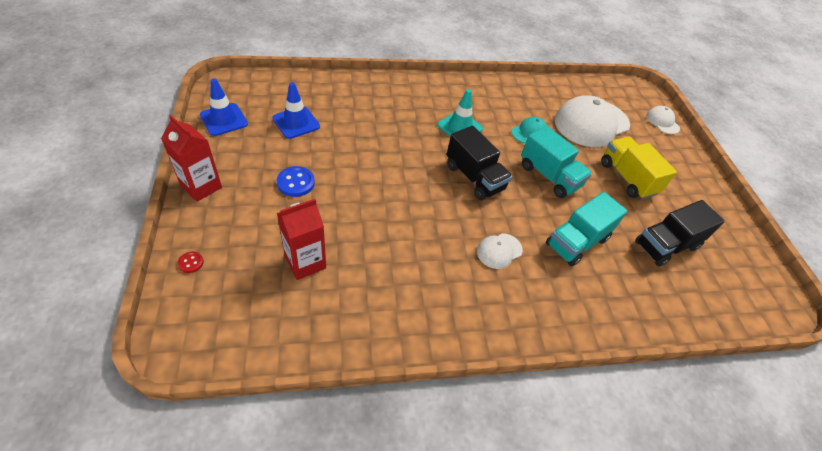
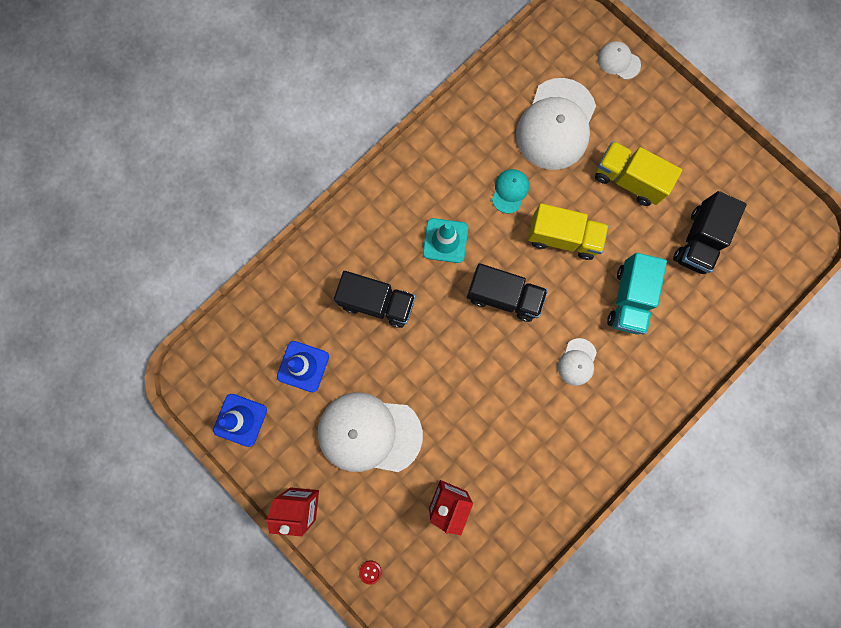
camera: 30 degrees left, 30 degrees up
blue button [276,166,315,197] -> white cap [318,392,423,472]
turquoise truck [521,126,592,198] -> yellow truck [528,203,609,260]
none -> black truck [334,271,416,328]

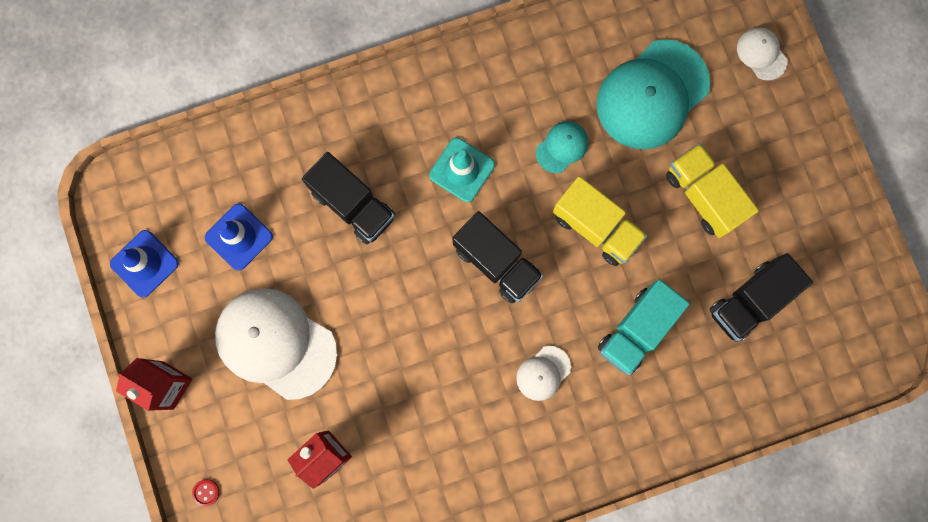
camera: 25 degrees right, 0 degrees up
white cap [516,78,596,170] -> turquoise cap [596,39,710,150]

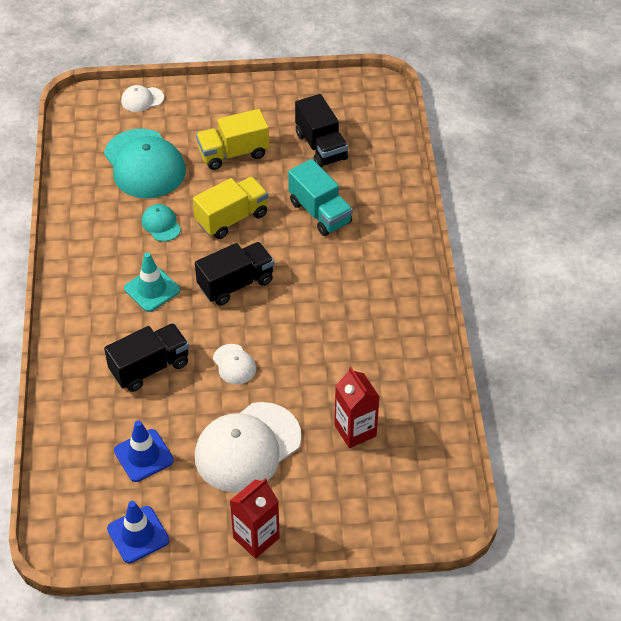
camera: 75 degrees left, 30 degrees down
red button [192,479,219,507] -> none
white cap [516,346,571,401] -> white cap moved to [213,344,256,385]

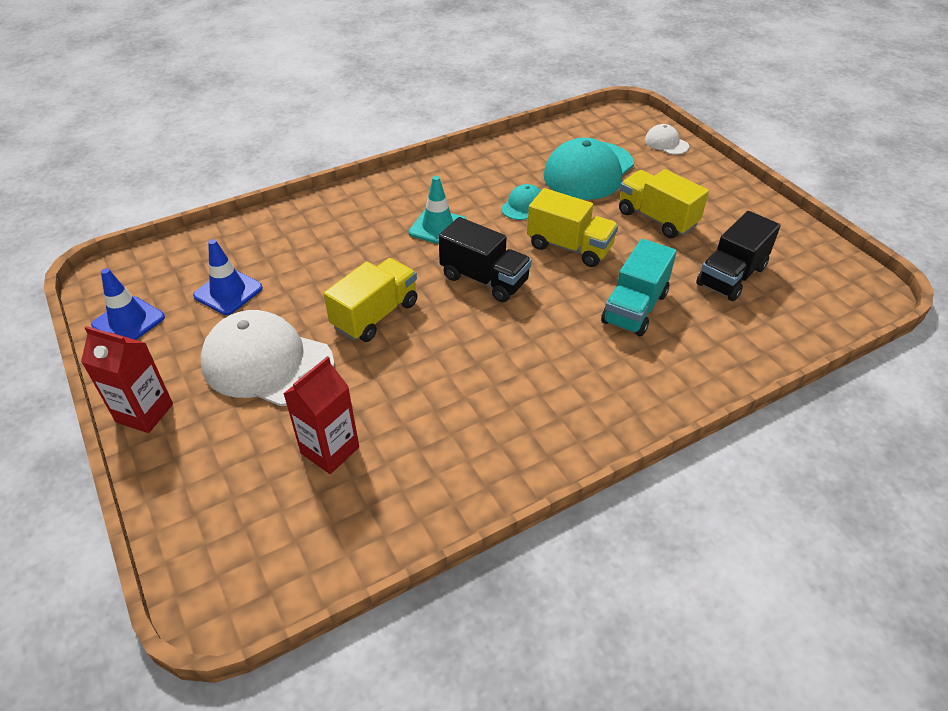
camera: 65 degrees right, 5 degrees down
black truck [104,323,189,392] -> none
white cap [213,344,256,385] -> yellow truck [324,258,417,342]

